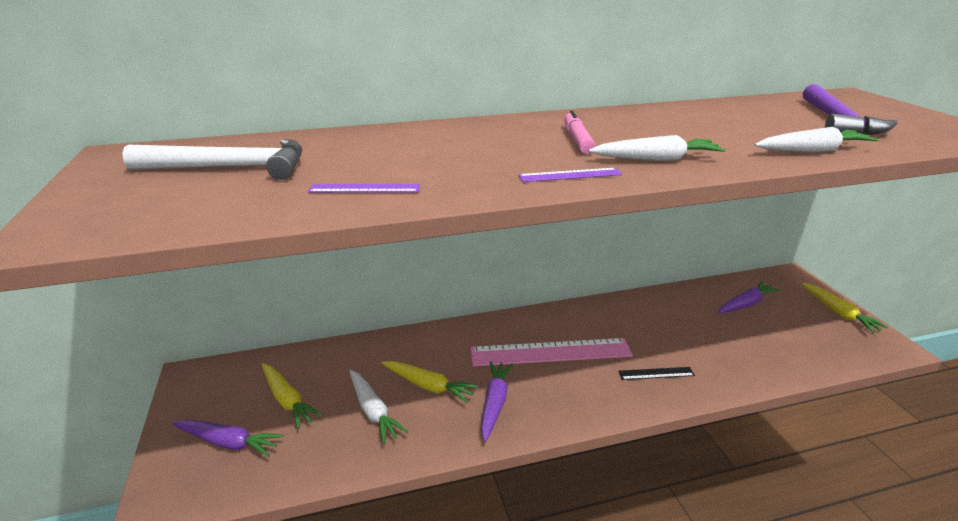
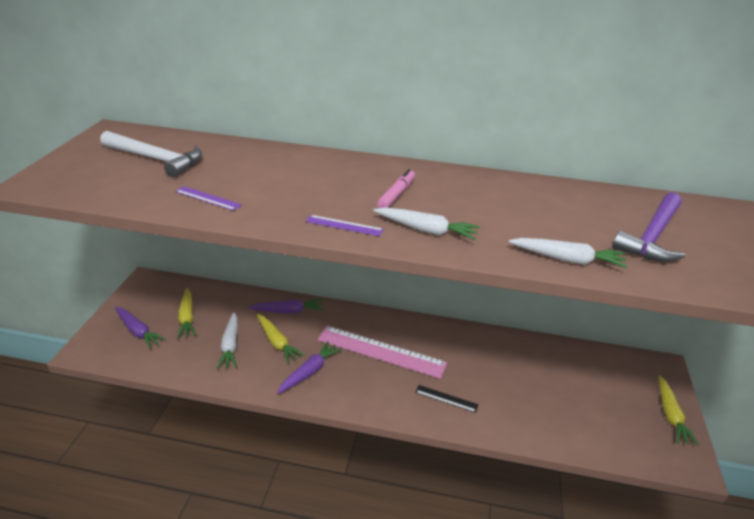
camera: 25 degrees right, 5 degrees up
purple carrot [718,281,780,314] -> purple carrot moved to [248,299,324,314]

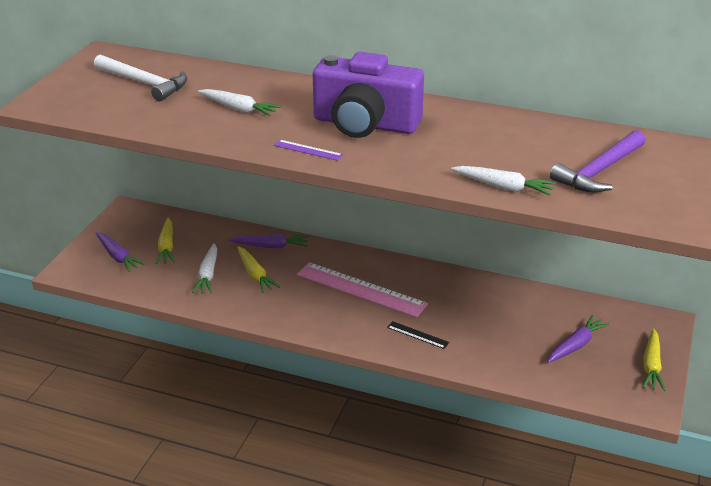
camera: 10 degrees right, 0 degrees up
purple ruler [175,186,242,211] -> none
purple carrot [277,341,342,394] -> purple carrot moved to [547,315,609,363]
white carrot [373,207,480,240] -> white carrot moved to [198,89,281,116]
pink marker [377,169,415,208] -> purple camera [313,52,424,138]

